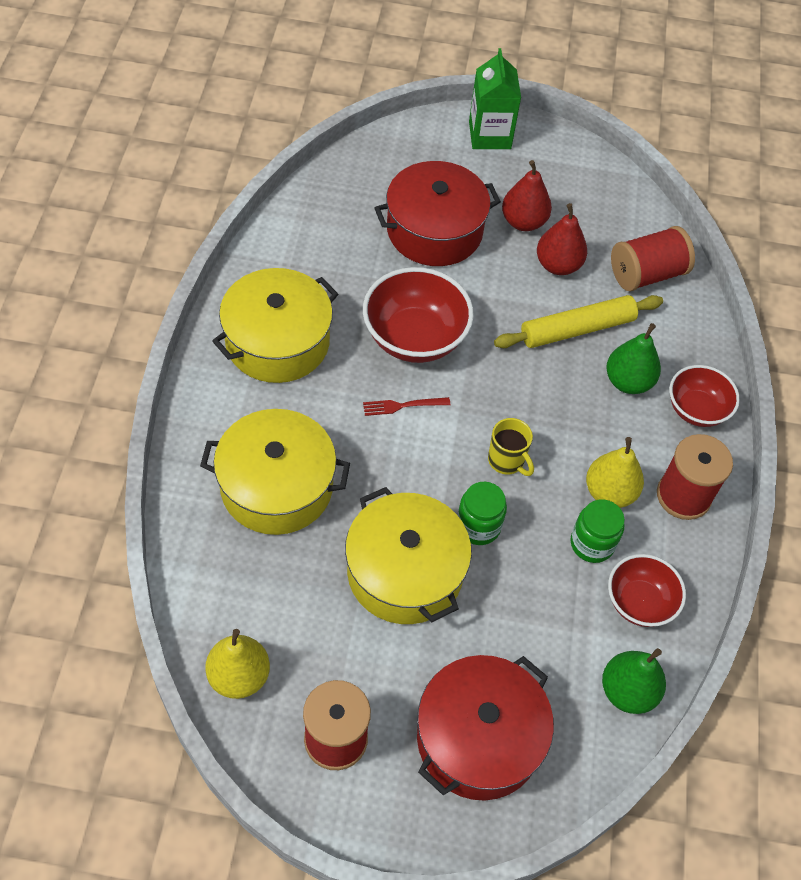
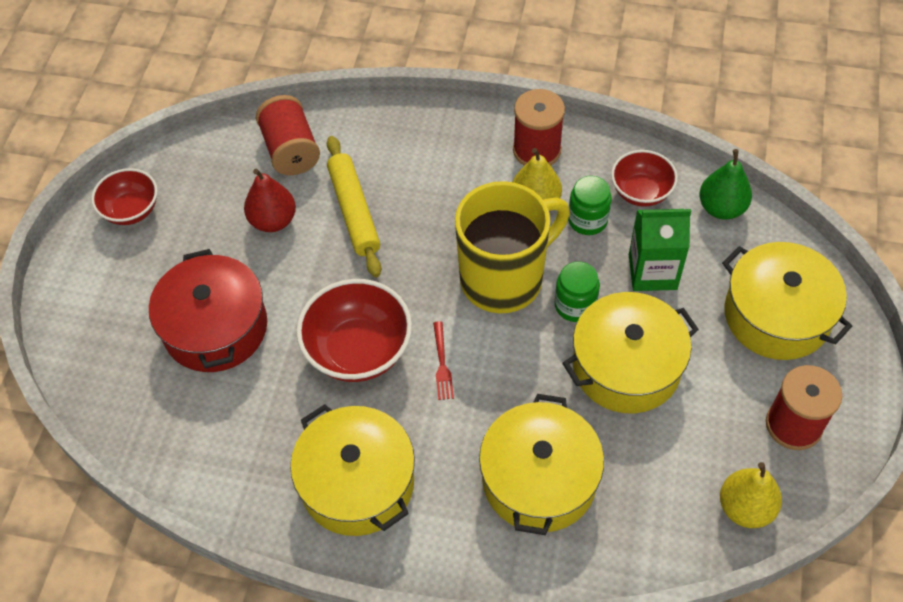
camera: 80 degrees left, 0 degrees up
red pot [417,655,554,800] -> yellow pot [722,242,852,360]
green carton [469,48,521,149] -> green carton moved to [629,209,691,291]
yellow mug [488,418,534,476] -> yellow mug [455,181,570,313], size x2.37
red pear [502,160,552,231] -> none
green pear [606,323,661,394] -> none
red bowl [669,365,740,427] -> red bowl moved to [91,168,158,225]

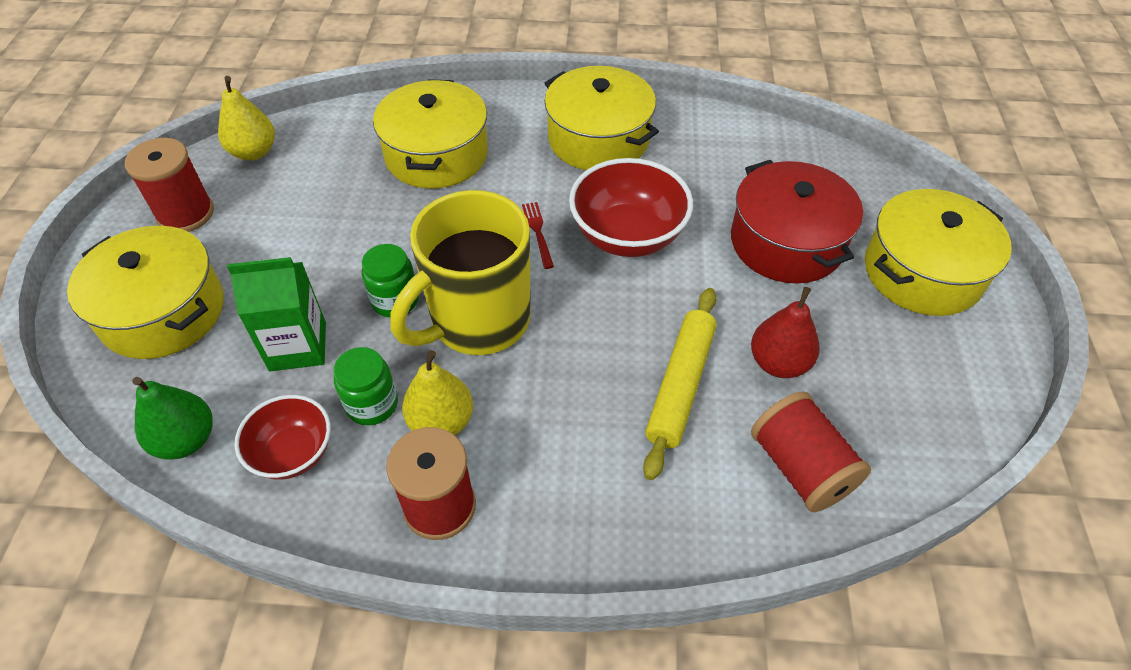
camera: 170 degrees right, 5 degrees down
red bowl [91,168,158,225] -> none
yellow rolling pin [327,136,381,277] -> yellow rolling pin turned 45 degrees clockwise [643,288,717,480]
yellow pot [563,292,699,413] -> yellow pot moved to [865,189,1012,316]

